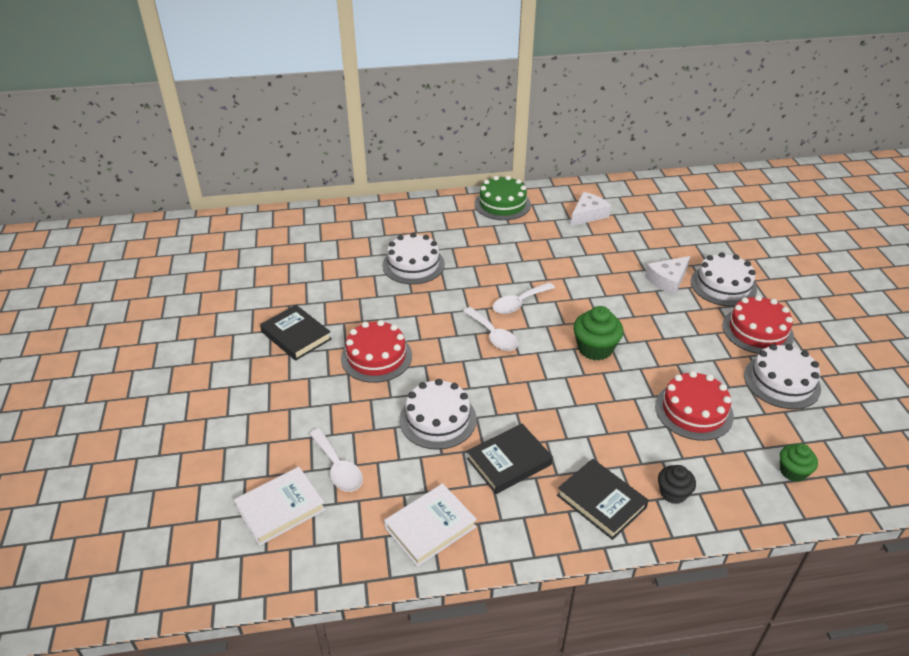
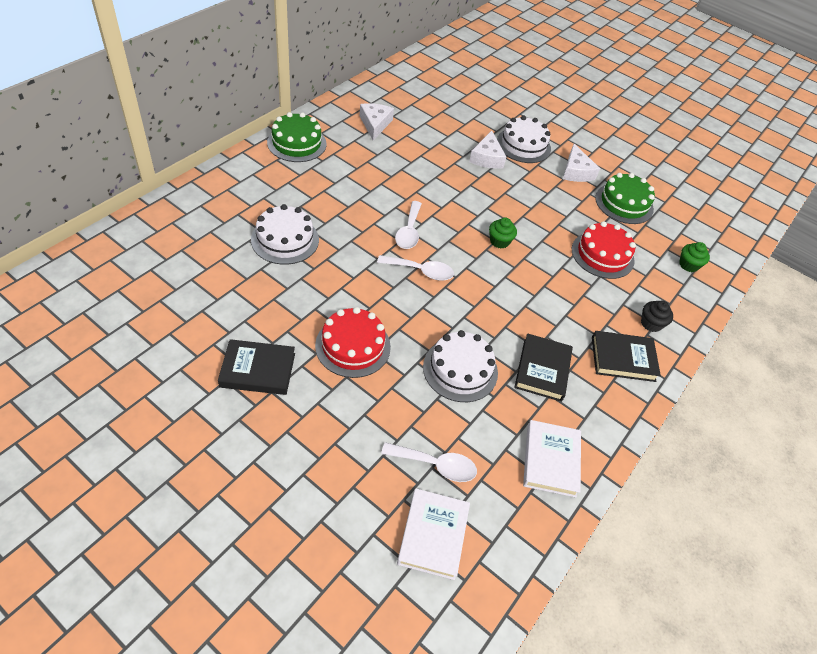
camera: 50 degrees left, 10 degrees up
green cupcake [573,306,623,360] -> green cupcake [489,218,517,248], size x0.63
red cake [722,295,794,354] -> white cheese [563,144,600,182]
white cake [744,344,821,409] -> green cake [595,173,655,224]

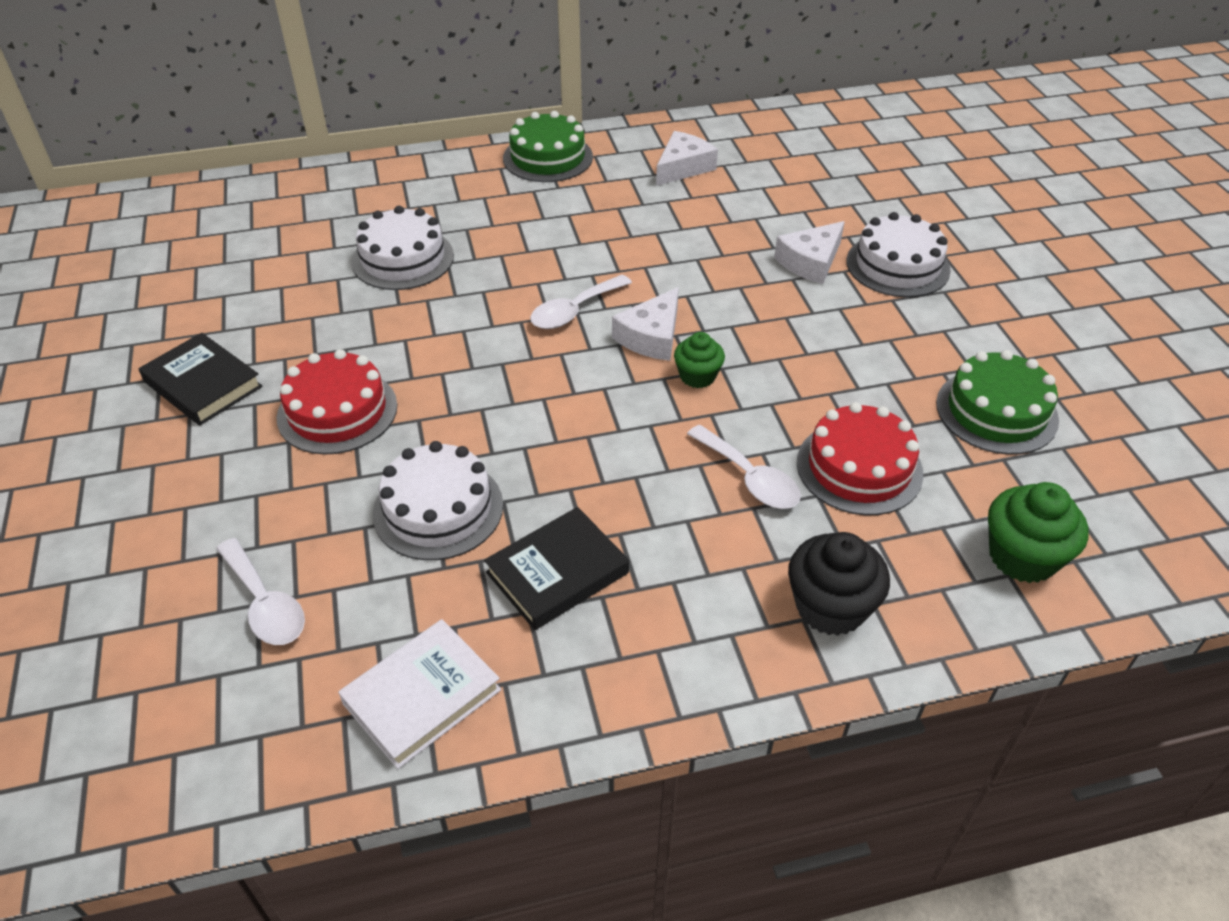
camera: 45 degrees right, 5 degrees down
white spoon [377,255,454,281] -> white spoon moved to [687,425,801,509]
white book [397,489,470,580] -> none
white cheese [563,144,600,182] -> white cheese moved to [612,287,679,361]
black book [592,331,661,382] -> none
black cupcake [641,301,673,332] -> black cupcake [788,532,890,636], size x1.58
green cupcake [679,242,710,272] -> green cupcake [988,482,1089,583], size x1.58

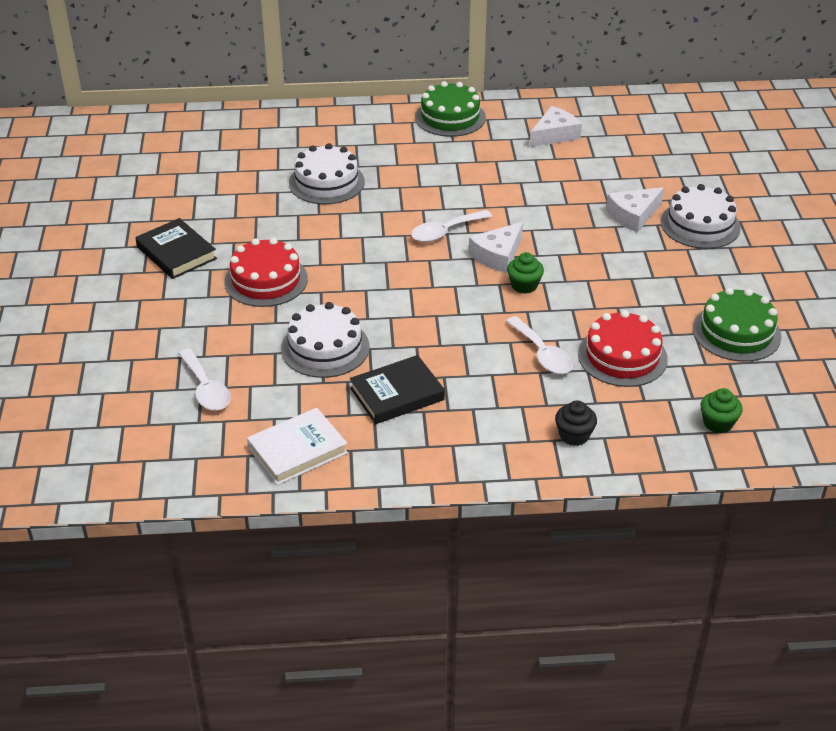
camera: 10 degrees right, 5 degrees down
black cupcake [788,532,890,636] -> black cupcake [555,400,597,446], size x0.63
green cupcake [988,482,1089,583] -> green cupcake [700,388,743,433], size x0.63

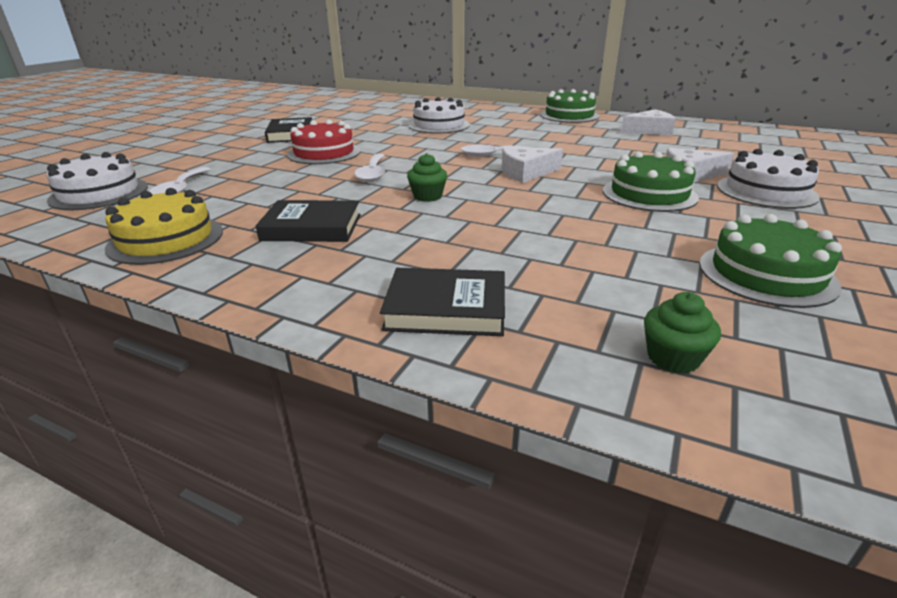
camera: 30 degrees right, 10 degrees down
white book [247,408,348,485] -> yellow cake [105,188,223,265]
white cake [281,302,369,378] -> white cake moved to [46,152,148,210]
white spoon [506,316,573,374] -> white spoon moved to [354,154,385,182]
green cupcake [507,252,544,294] -> green cupcake moved to [407,153,447,202]
black cupcake [555,400,597,446] -> black book [380,268,505,336]
red cake [578,310,668,387] -> none
none -> green cake [603,151,699,212]

